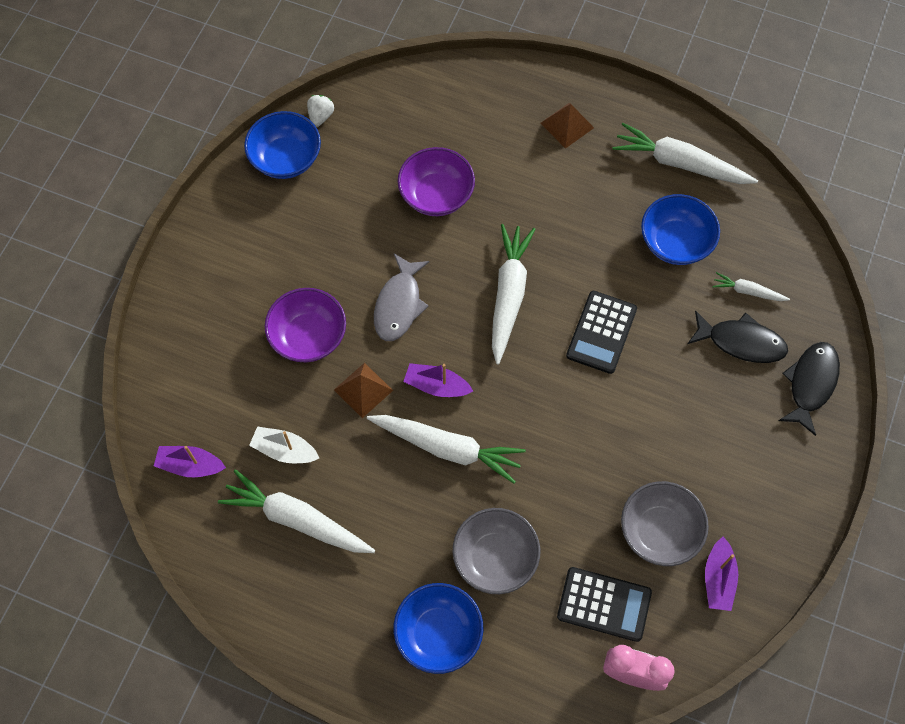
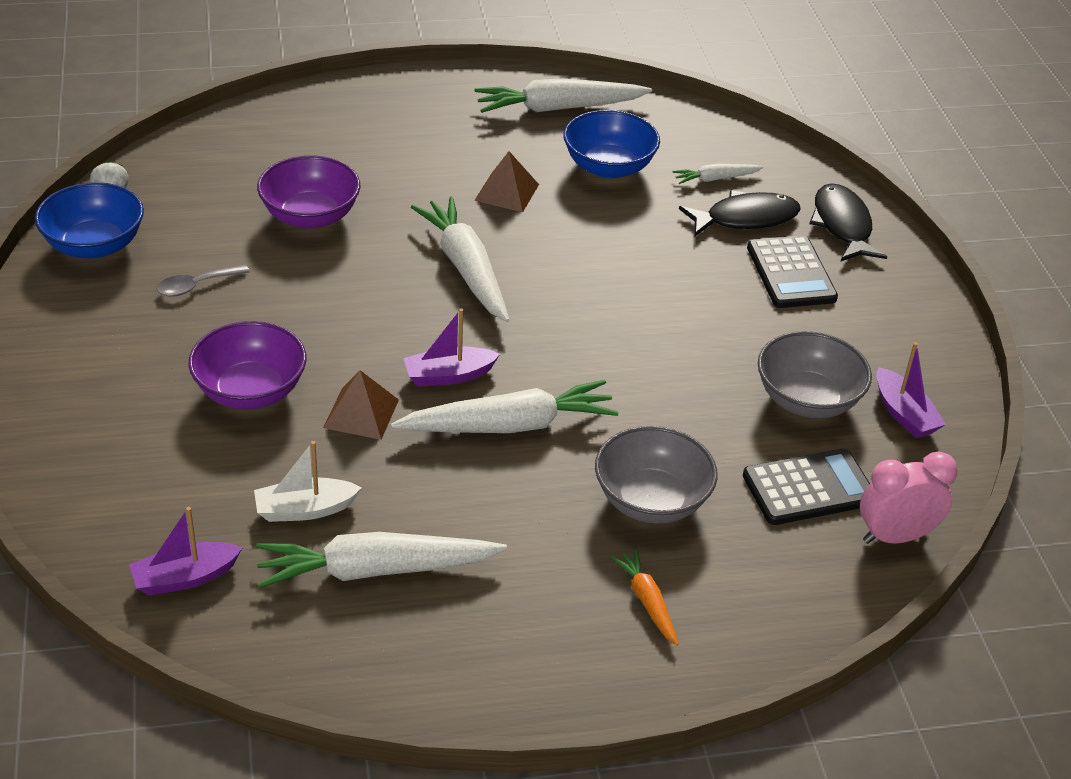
camera: 35 degrees left, 25 degrees down
grey fish [374,253,429,341] -> none
blue bowl [393,583,483,674] -> orange carrot [611,549,679,646]
brown pyramid [540,103,594,149] -> brown pyramid moved to [474,151,539,212]
black calculator [566,291,637,374] -> black calculator moved to [747,235,838,308]
none -> grey spoon [156,265,250,297]

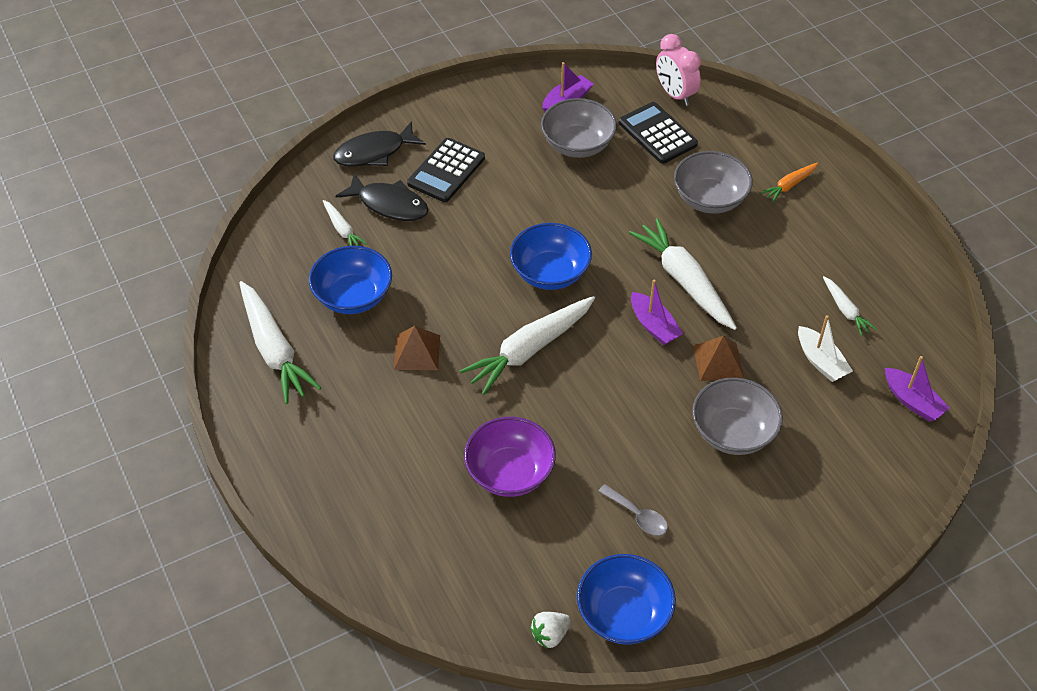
camera: 105 degrees left, 10 degrees up
purple bowl [188,321,306,410] -> grey bowl [692,378,783,455]
white carrot [256,532,507,589] -> white carrot [823,276,877,336], size x0.50
black fish [679,190,801,236] -> black fish turned 150 degrees clockwise [336,173,429,221]
black calculator [747,235,838,308] -> black calculator turned 150 degrees clockwise [407,138,485,202]
none -> blue bowl [510,223,592,290]

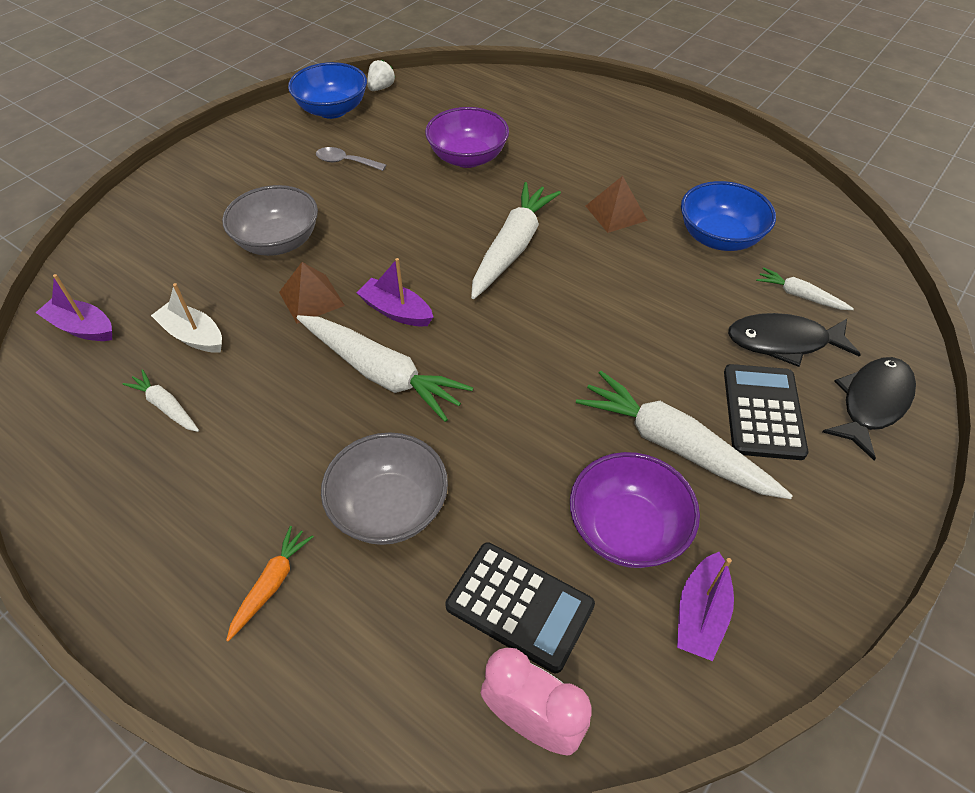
camera: 155 degrees right, 0 degrees up
white carrot [239,281,321,404] -> white carrot moved to [576,371,793,499]
blue bowl [510,223,592,290] -> none
grey bowl [541,98,617,158] -> purple bowl [570,452,700,568]

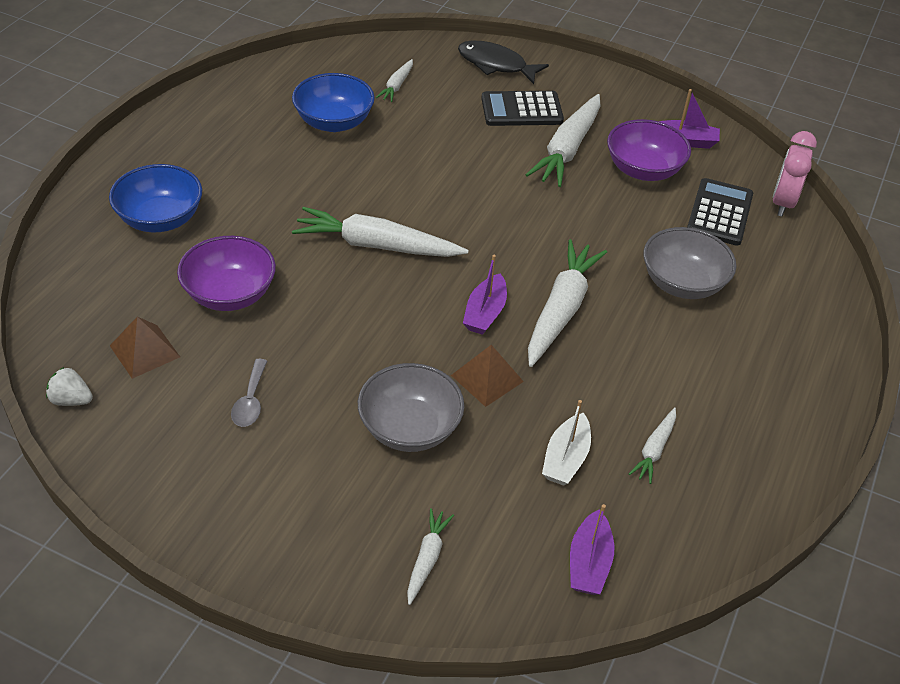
camera: 105 degrees left, 5 degrees down
orange carrot [226,526,314,642] -> none
blue bowl [288,62,367,119] -> blue bowl moved to [109,164,202,232]
brown pyramid [586,176,648,233] -> brown pyramid moved to [110,317,180,379]
black fish [728,313,861,367] -> none
none -> white carrot [407,508,454,605]

